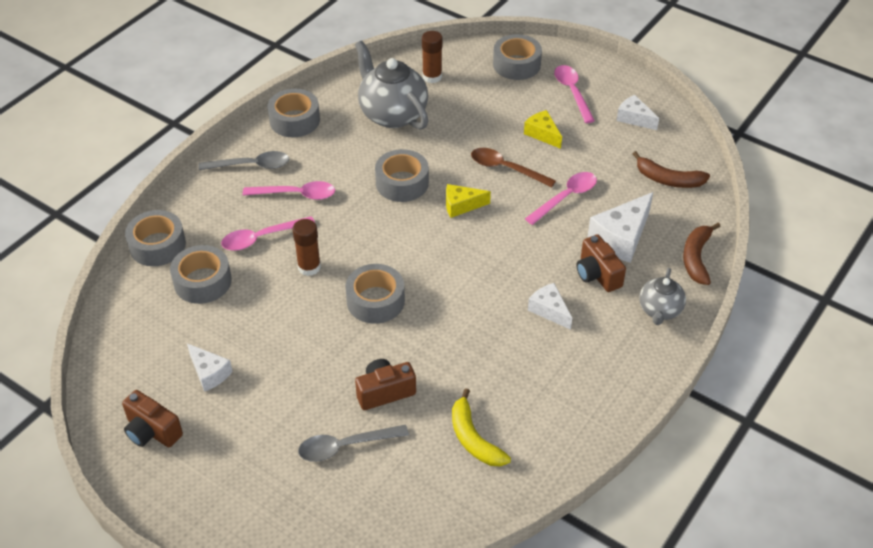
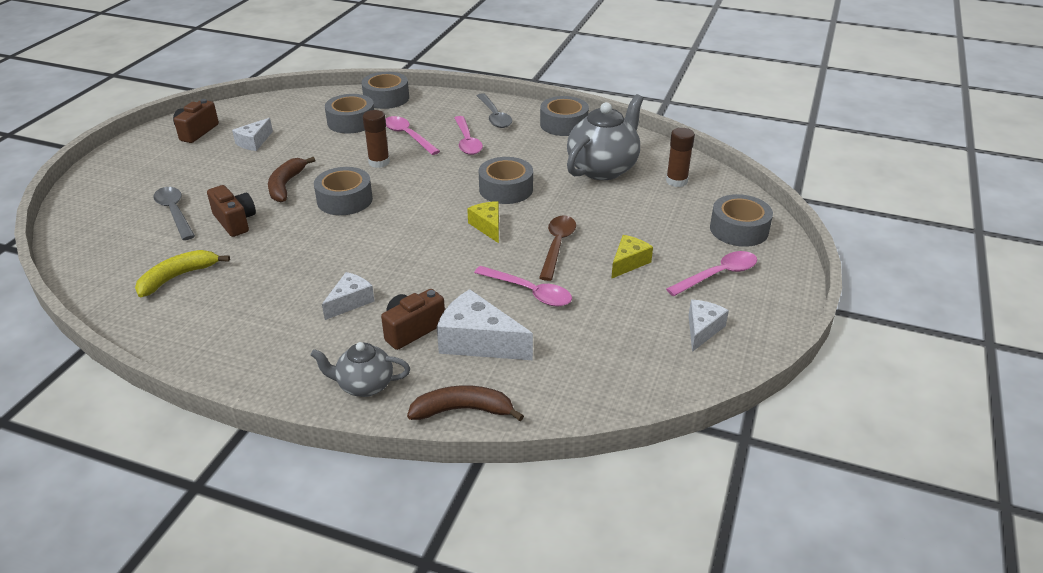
camera: 75 degrees right, 10 degrees down
brown banana [633,151,710,188] -> brown banana moved to [268,157,315,202]

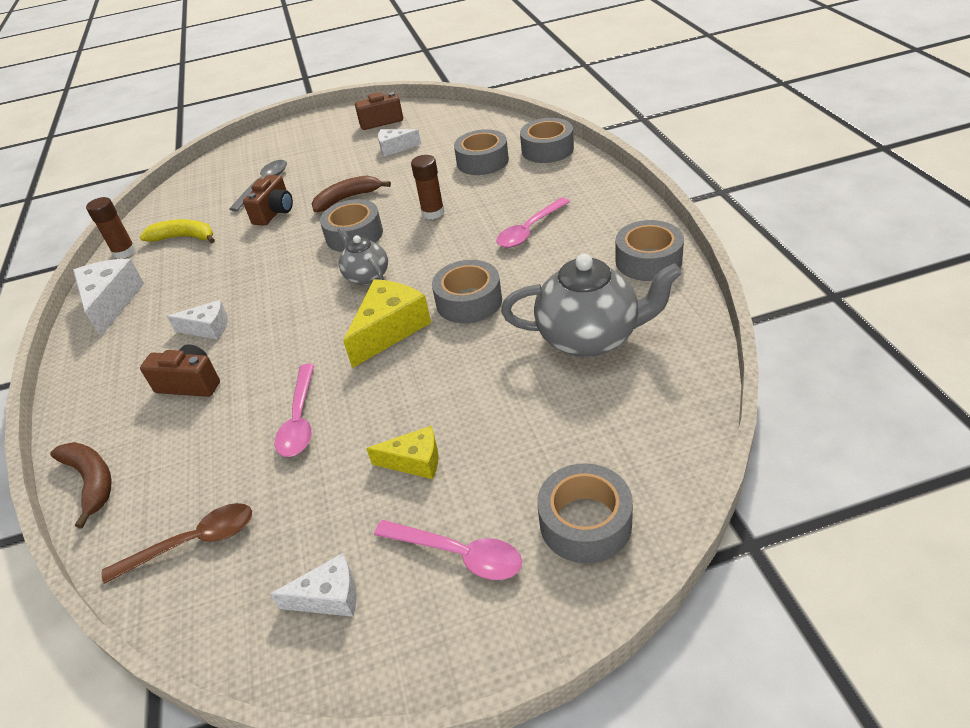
camera: 60 degrees right, 5 degrees up
grey teapot [310,342,410,397] -> grey teapot moved to [338,227,388,285]
pink spoon [385,116,440,155] -> none
white cheese [437,289,533,360] -> white cheese moved to [73,259,144,337]
yellow cheese [467,201,499,243] -> yellow cheese [343,279,431,368], size x1.65
grey spoon [477,93,512,128] -> none
brown spoon [539,216,576,281] -> brown spoon moved to [102,503,252,584]
brown glue stick [666,128,695,187] -> brown glue stick moved to [86,197,136,259]

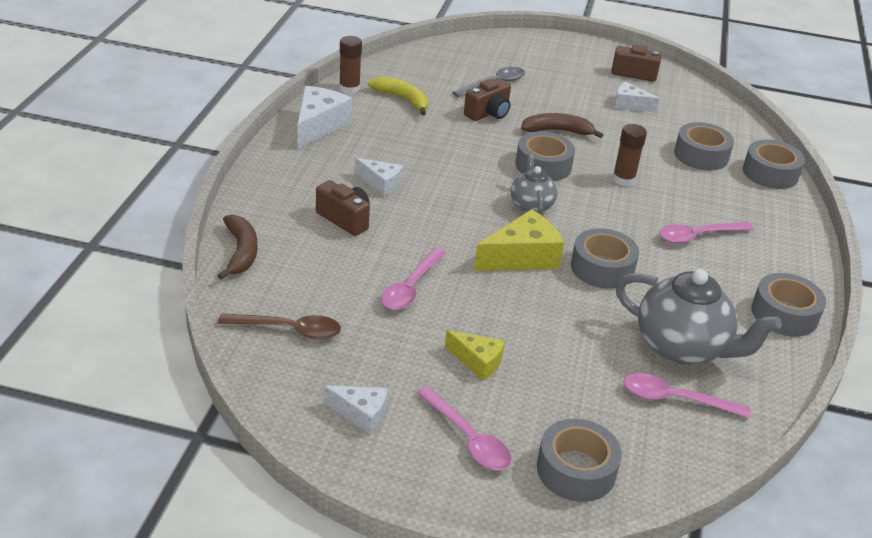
camera: 20 degrees right, 5 degrees down
none -> pink spoon [624,373,751,418]

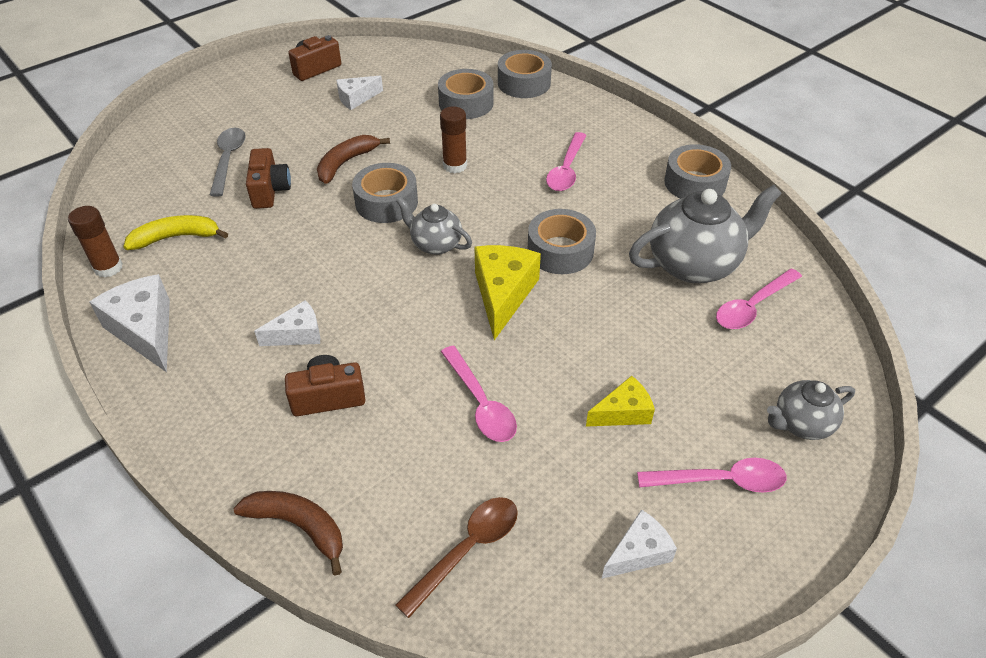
camera: 50 degrees left, 10 degrees up
grey tape [537,419,622,502] -> grey teapot [767,380,855,440]

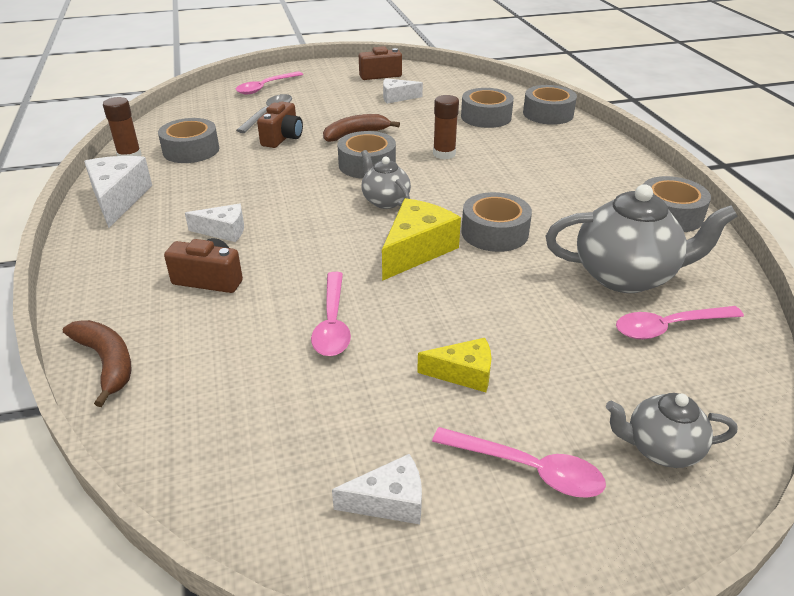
camera: 25 degrees right, 10 degrees down
yellow banana [123,215,228,250] -> grey tape [158,118,219,163]
brown spoon [395,497,518,618] -> none
pink spoon [546,132,586,191] -> pink spoon moved to [236,71,303,94]

